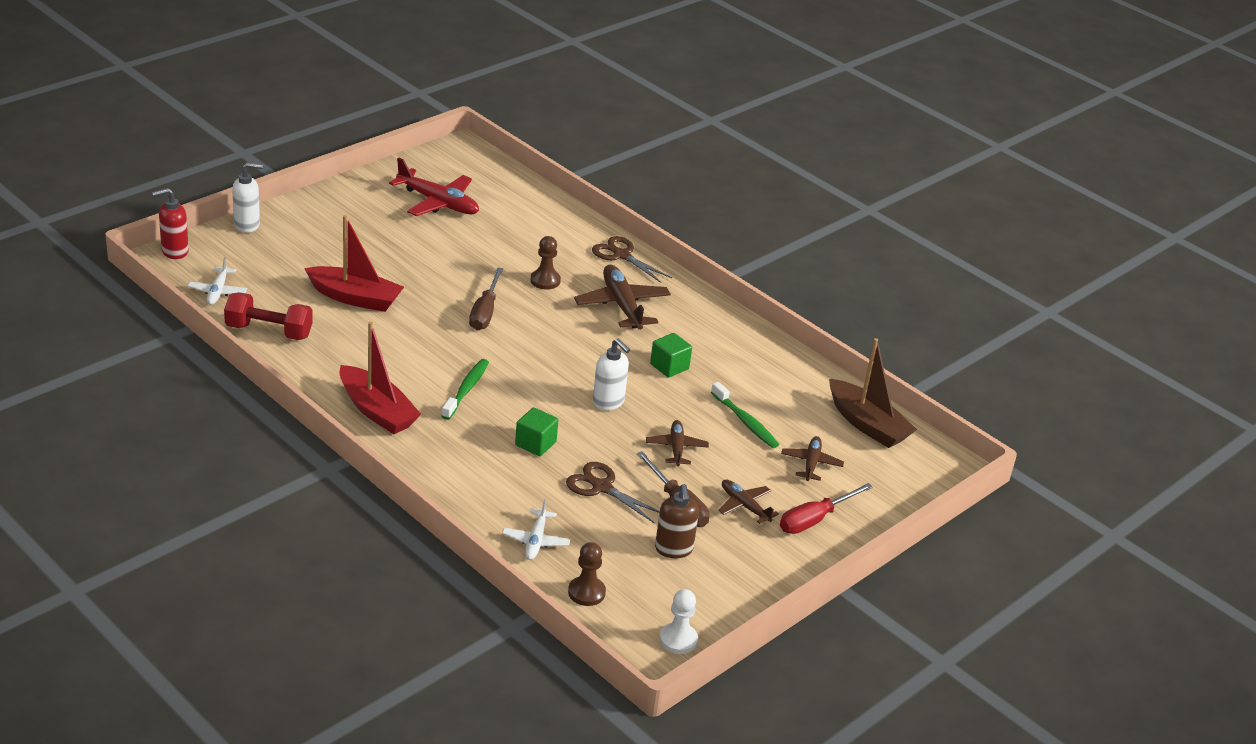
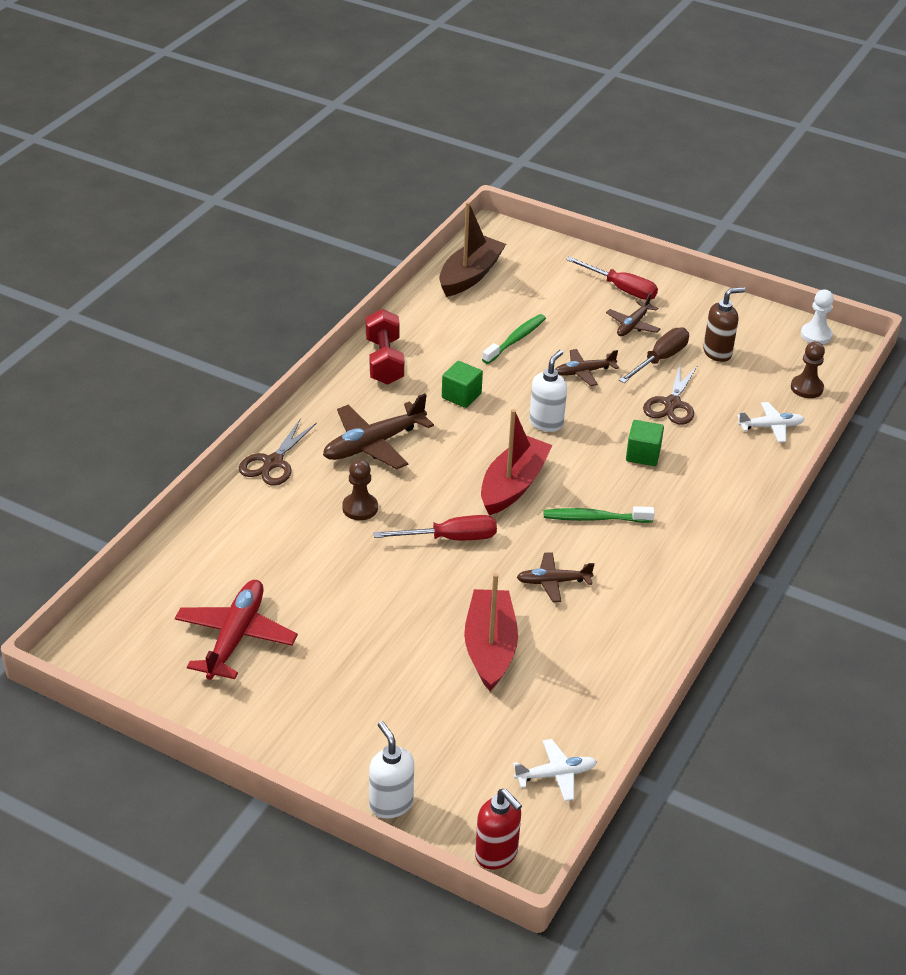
camera: 105 degrees left, 5 degrees up
red dumbbell [224,292,313,340] -> red dumbbell moved to [366,309,404,385]
red boat [339,322,421,434] -> red boat moved to [481,409,553,515]
brown screwdriver [469,267,503,330] -> red screwdriver [373,515,497,540]
brown plane [781,436,844,481] -> brown plane moved to [517,552,594,602]

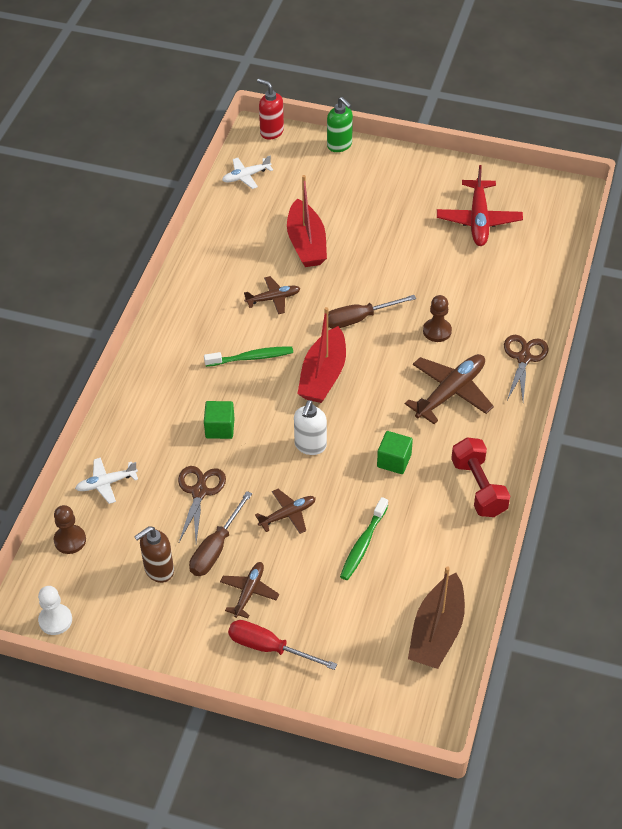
camera: 170 degrees right, 10 degrees up
white soap dispenser [369,721,414,818] -> green soap dispenser [327,97,353,152]
red screwdriver [373,515,497,540] -> brown screwdriver [328,295,416,329]

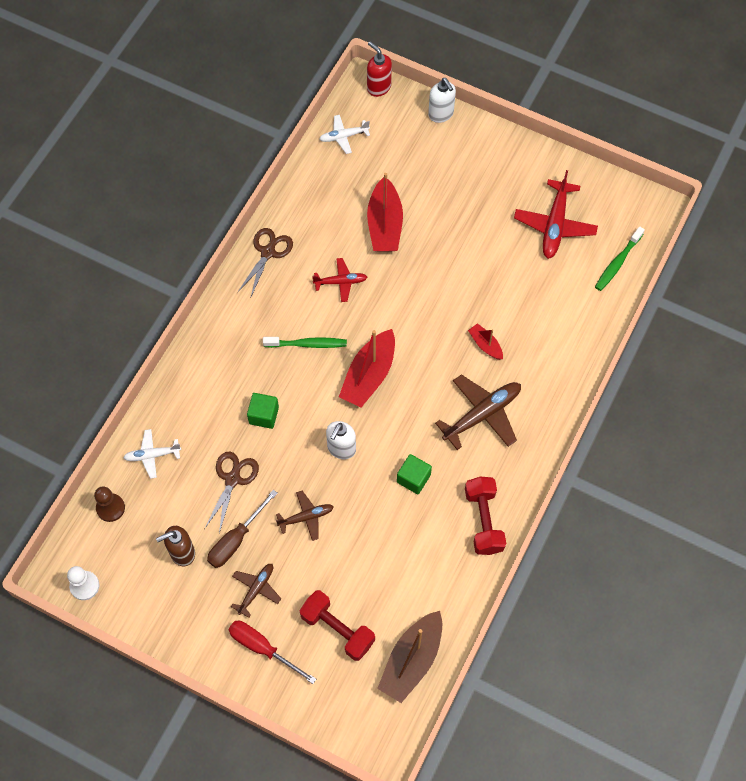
camera: 10 degrees right, 15 degrees up
brown plane [244,276,301,314] -> red plane [312,258,367,302]
green soap dispenser [327,97,353,152] -> white soap dispenser [428,78,456,123]
brown screwdriver [328,295,416,329] -> none
green toothbrush [340,497,388,580] -> green toothbrush moved to [595,226,645,291]
brown pawn [423,295,452,342] -> red boat [468,323,503,360]
brown scissors [504,335,549,401] -> brown scissors moved to [237,228,293,299]
none -> red dumbbell [299,590,375,661]

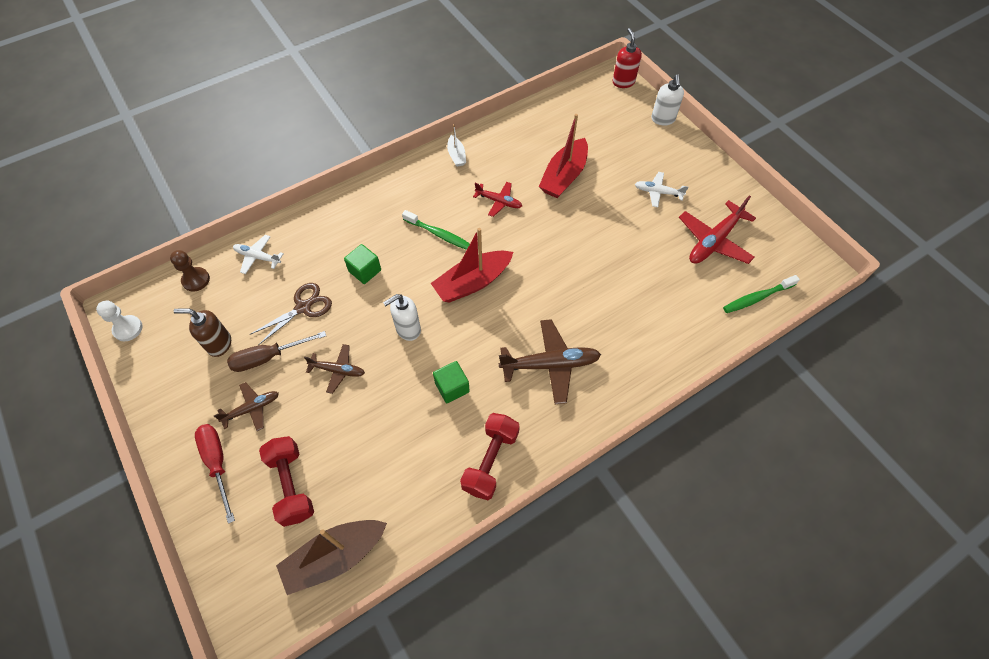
camera: 30 degrees right, 5 degrees down
brown scissors [237,228,293,299] -> white boat [447,124,466,167]
white plane [319,115,370,154] -> white plane moved to [635,172,688,207]
red boat [468,323,503,360] -> none

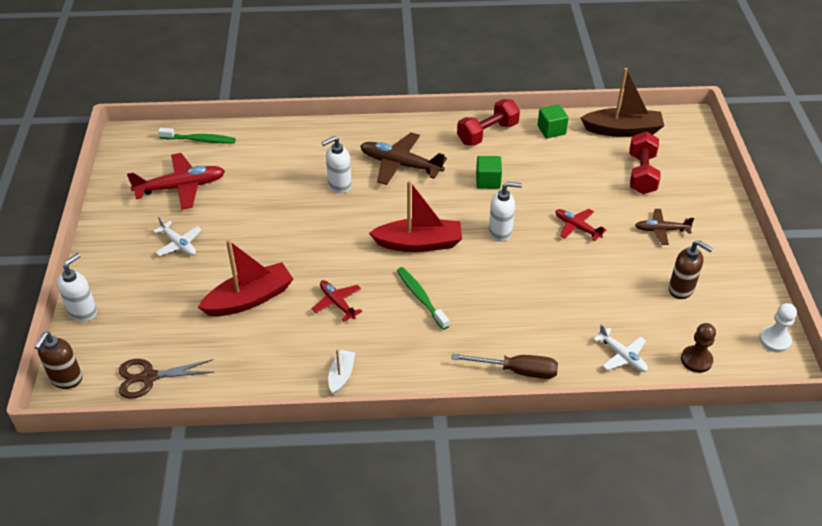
camera: 150 degrees left, 15 degrees down
red screwdriver [195,424,235,524] -> none
brown screwdriver [227,331,326,372] -> brown screwdriver moved to [451,354,558,379]
brown scissors [249,283,332,345] -> brown scissors moved to [119,359,215,399]
brown plane [304,344,365,394] -> red plane [555,209,606,241]
green cube [344,244,381,284] -> green cube moved to [538,104,569,138]
red soap dispenser [613,28,642,88] -> brown soap dispenser [35,332,82,389]
none -> white soap dispenser [322,136,352,193]

